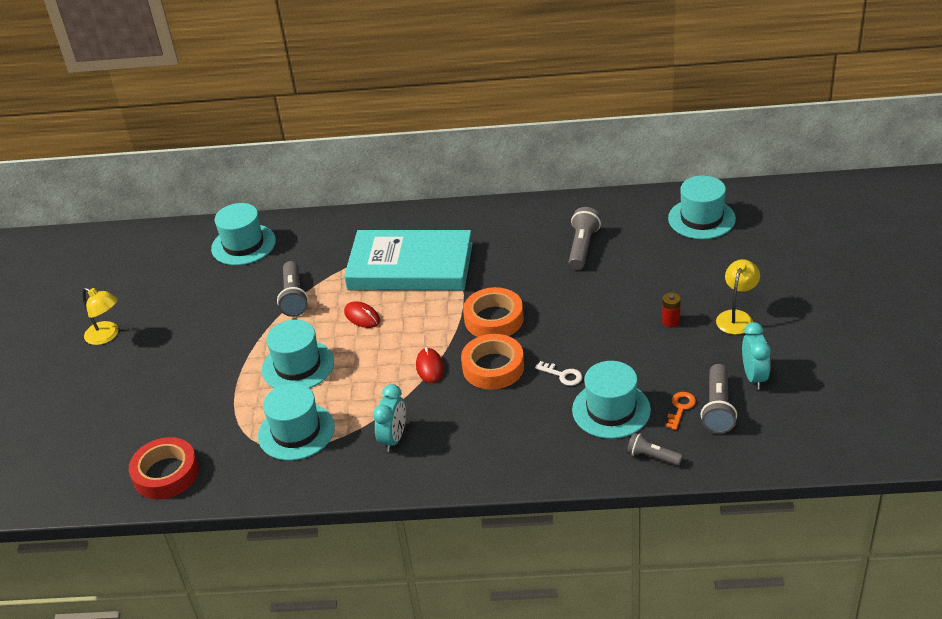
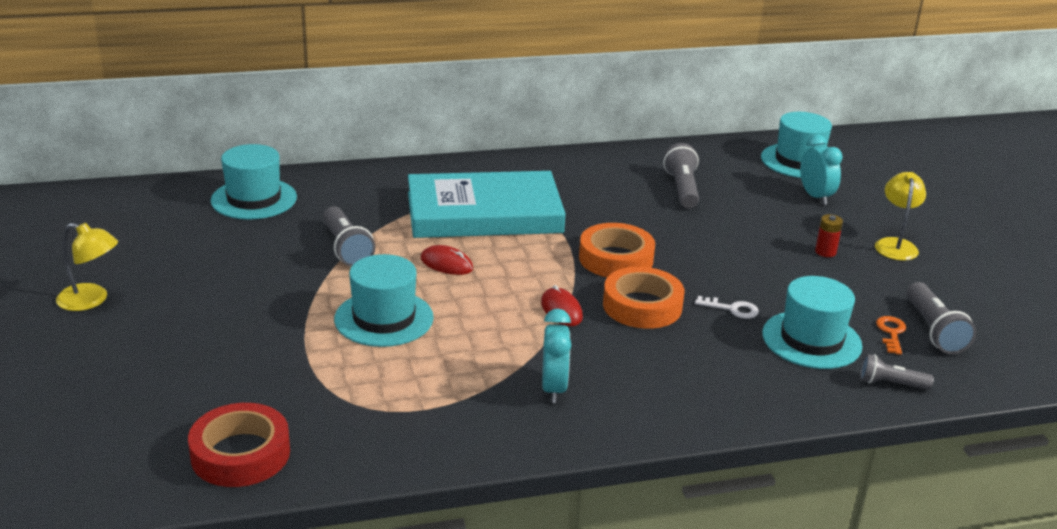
camera: 20 degrees left, 10 degrees down
turquoise hat [258,383,335,461] -> none
turquoise clock [742,322,771,390] -> turquoise clock moved to [800,134,843,205]

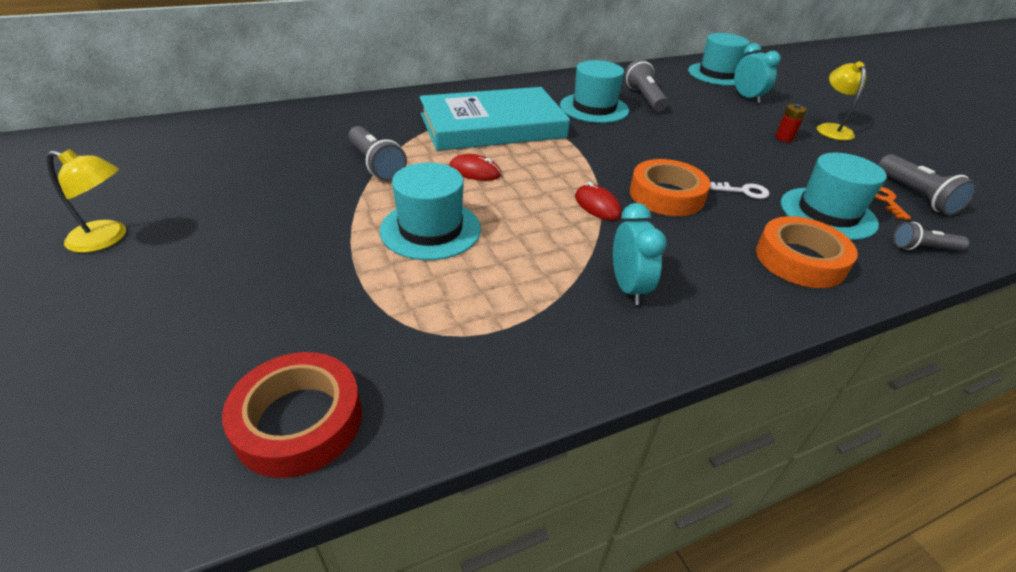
camera: 10 degrees left, 10 degrees up
turquoise hat [211,144,297,220] -> turquoise hat moved to [560,60,629,123]
orange tape [579,223,655,277] -> orange tape moved to [756,216,858,288]

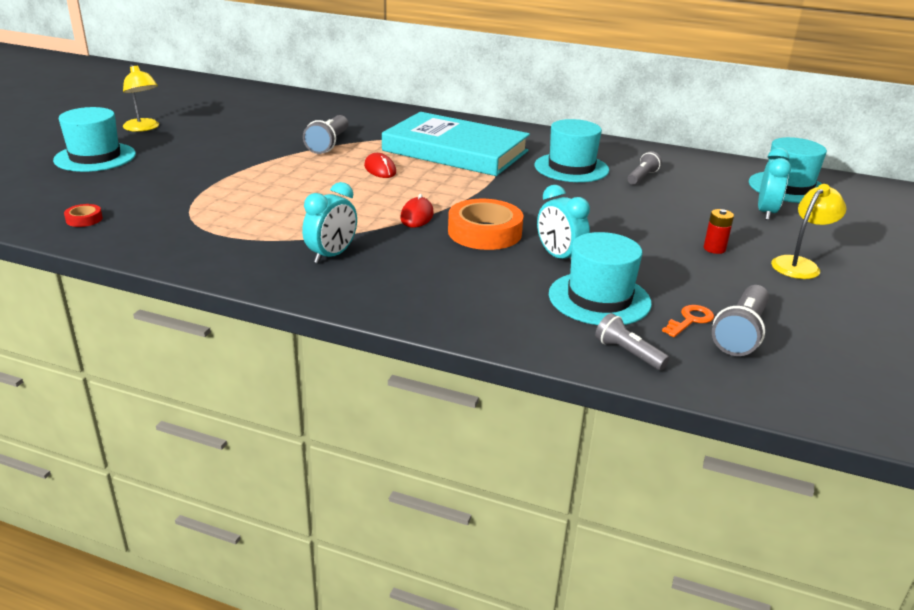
camera: 45 degrees right, 10 degrees down
red tape [222,352,362,478] -> red tape [64,204,103,227], size x0.45
turquoise hat [380,163,481,260] -> turquoise hat moved to [53,107,136,172]
grey flashlight [625,59,668,112] -> grey flashlight [628,151,662,185], size x0.64
white key [710,182,770,199] -> turquoise clock [537,185,590,262]
orange tape [756,216,858,288] -> none

